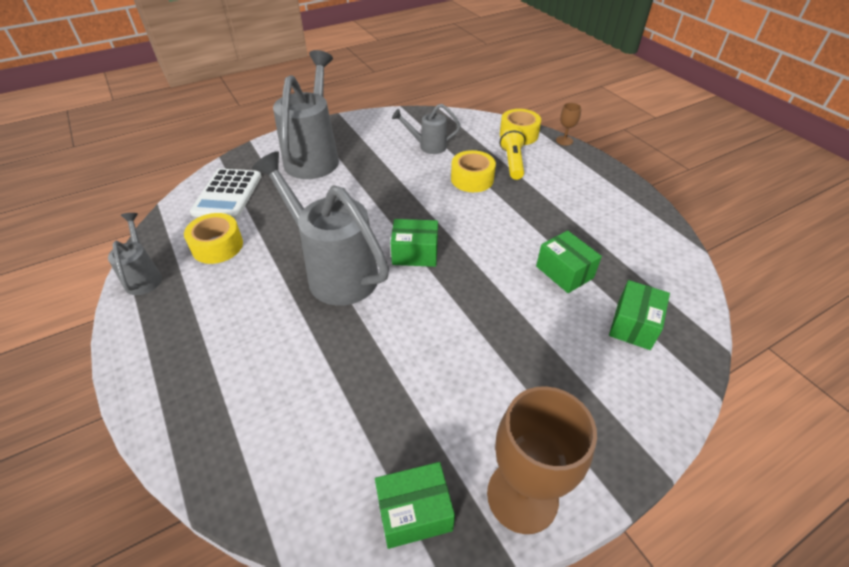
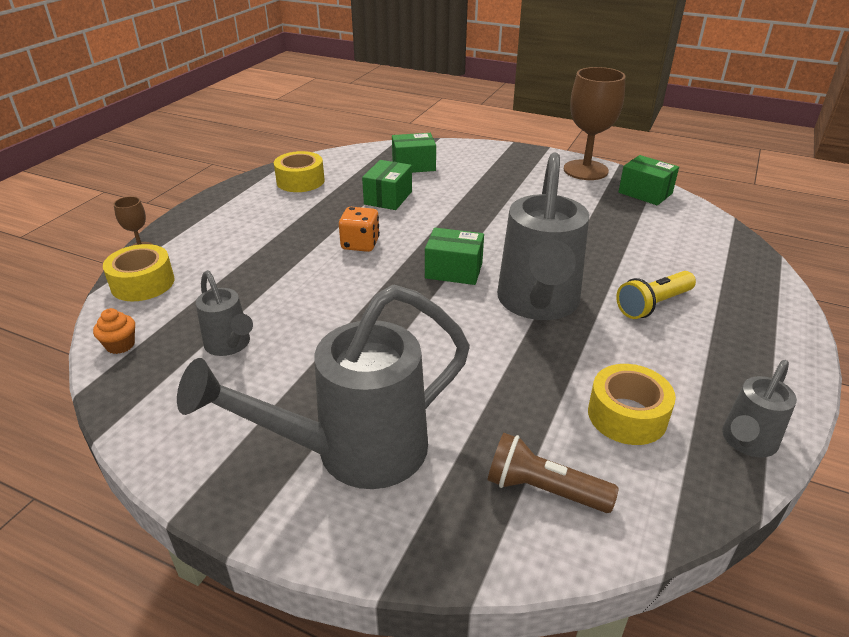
camera: 125 degrees left, 10 degrees down
white calculator [190,168,262,219] -> brown flashlight [488,433,619,513]
green box [391,219,438,267] -> green box turned 45 degrees counterclockwise [425,228,484,285]
yellow tape [451,150,496,192] -> yellow tape moved to [274,151,325,192]
yellow flashlight [500,127,525,180] -> yellow flashlight moved to [616,271,696,319]
none -> orange cupcake [93,308,135,354]
none -> orange dice [339,207,380,252]

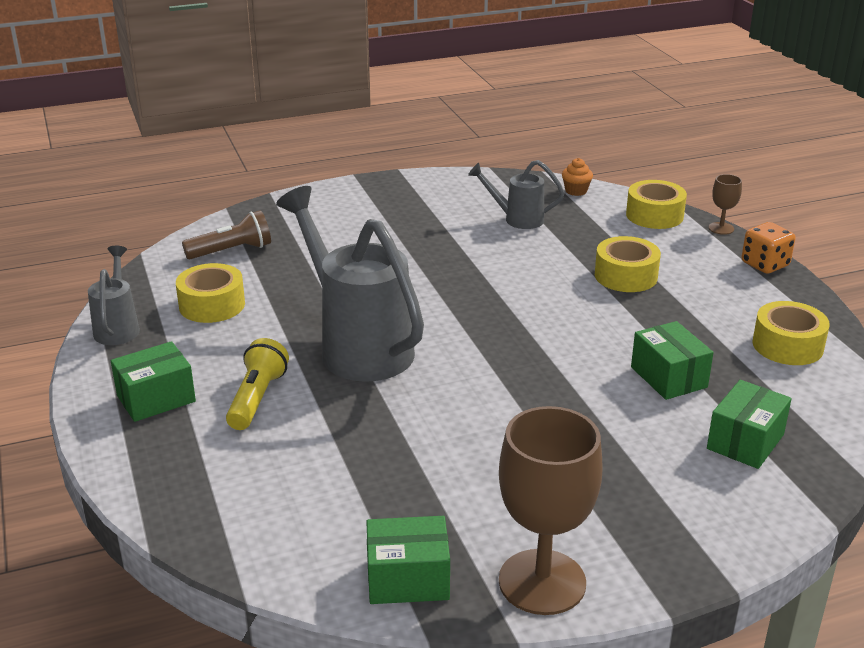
camera: 135 degrees right, 5 degrees down
grey watering can [177,285,470,489] -> none
orange dice [339,207,380,252] -> orange dice moved to [742,222,796,274]
green box [425,228,484,285] -> green box moved to [111,341,196,422]
none -> yellow tape [595,236,661,292]

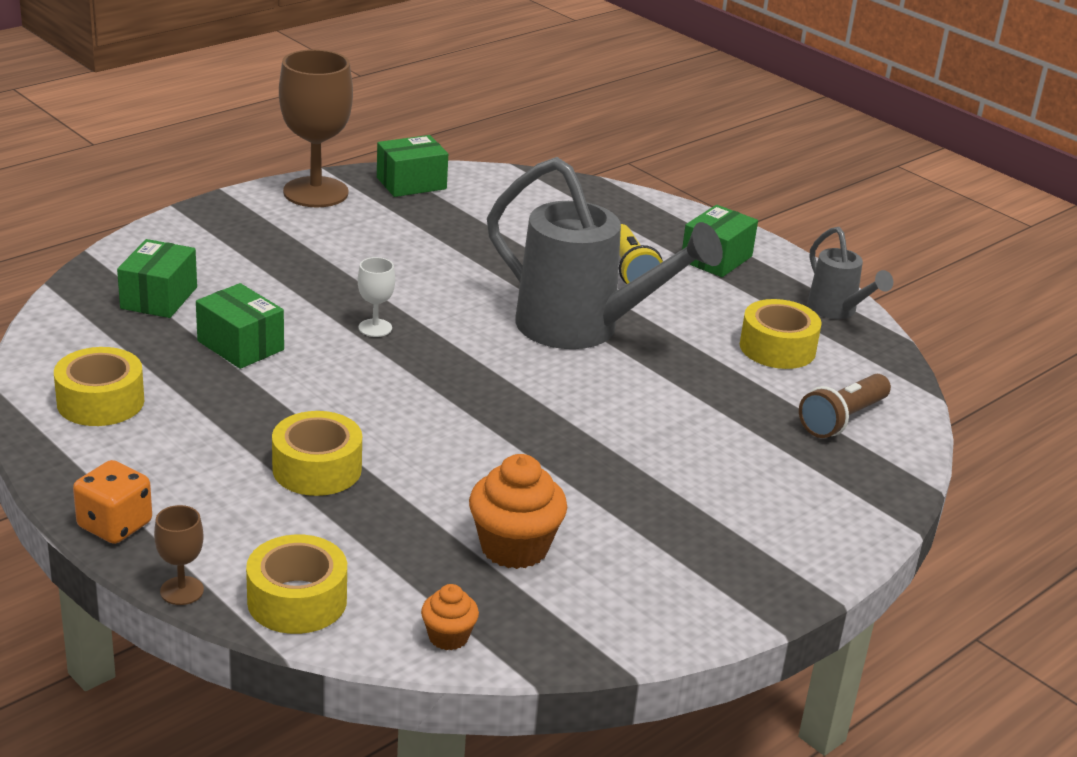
camera: 155 degrees right, 0 degrees up
grey watering can [468,160,565,229] -> orange cupcake [469,454,567,569]
none -> white goblet [358,257,395,337]

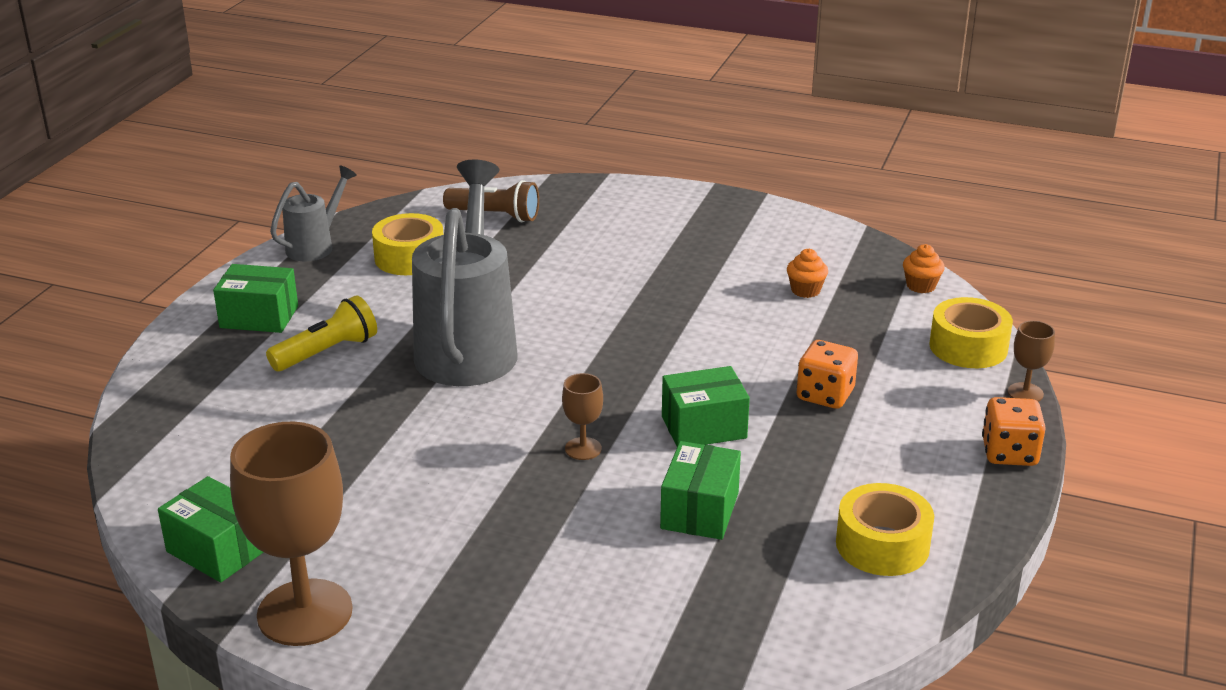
camera: 115 degrees left, 0 degrees up
green box [117,239,197,318] -> green box moved to [662,366,750,446]
yellow tape [272,411,362,496] -> orange dice [797,340,858,409]
white goblet [358,257,395,337] -> brown goblet [562,373,603,460]
orange cupcake [469,454,567,569] -> orange cupcake [787,249,828,298], size x0.55

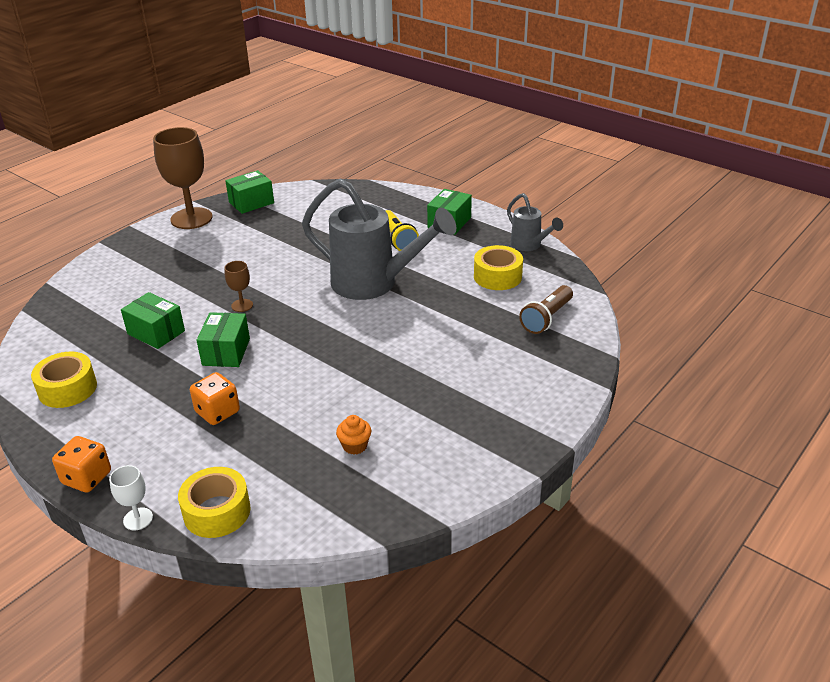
camera: 110 degrees right, 5 degrees up
orange cupcake [903,244,945,293] -> none
brown goblet [1008,321,1055,402] -> white goblet [109,465,153,530]

